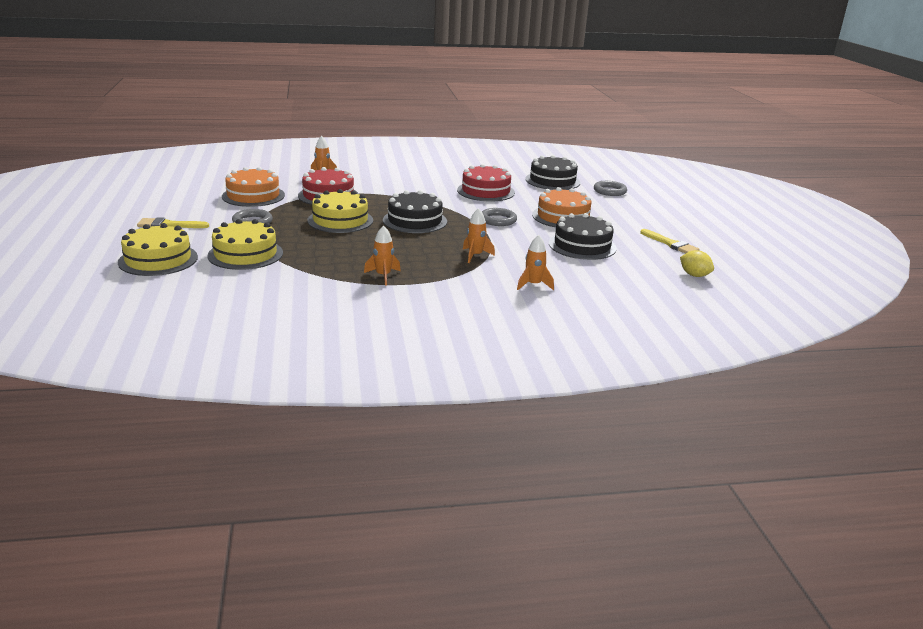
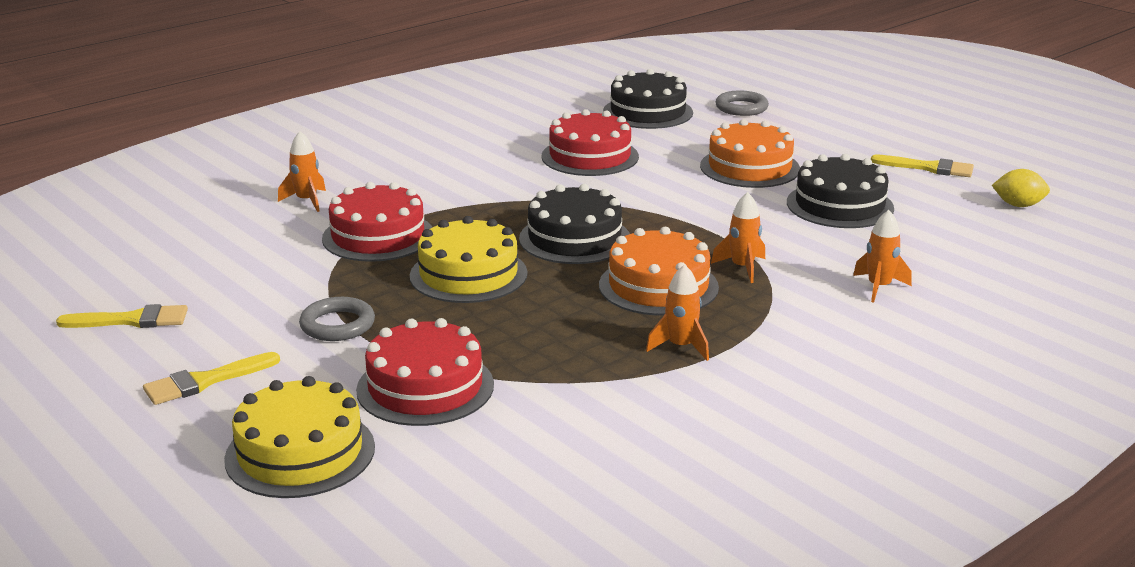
camera: 30 degrees left, 0 degrees up
yellow cake [207,219,283,270] -> red cake [356,318,494,426]
orange cake [222,167,285,207] -> orange cake moved to [599,227,719,316]
grey ring [482,208,517,226] -> none
none -> yellow brush [56,304,188,328]

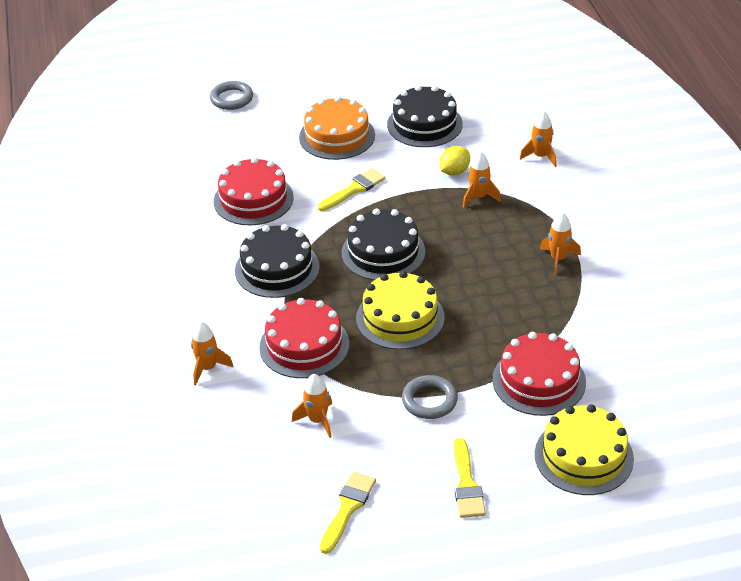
camera: 60 degrees left, 15 degrees up
orange cake [599,227,719,316] -> none
black cake [603,69,693,129] -> black cake moved to [235,224,320,298]
yellow brush [871,155,974,177] -> yellow brush moved to [318,168,385,211]
yellow lemon [992,169,1050,207] -> yellow lemon moved to [439,146,470,176]
none -> orange rocket [292,374,332,438]

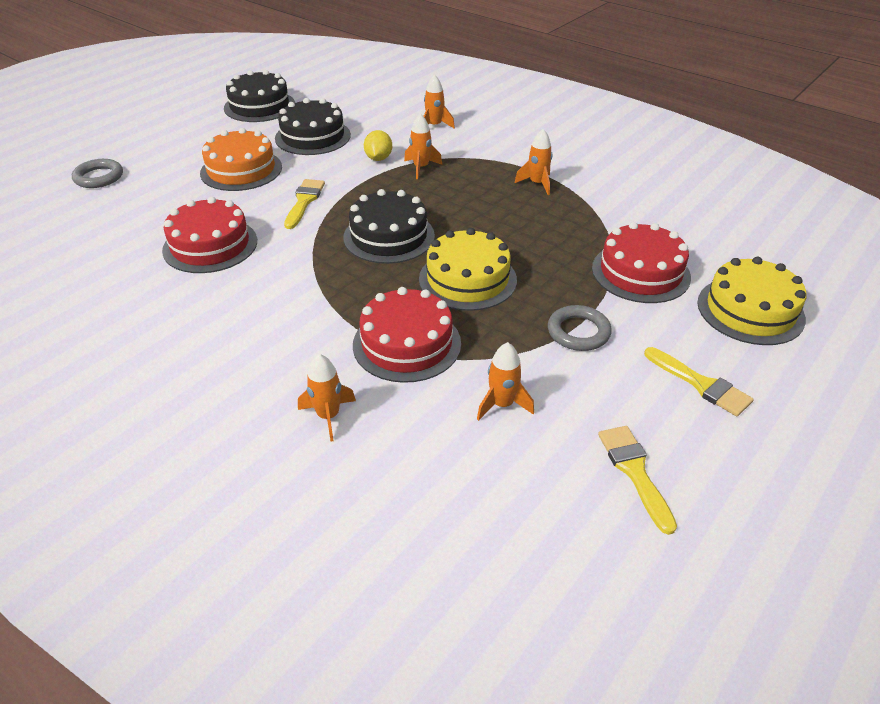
camera: 40 degrees left, 0 degrees up
black cake [235,224,320,298] -> black cake moved to [224,70,295,122]

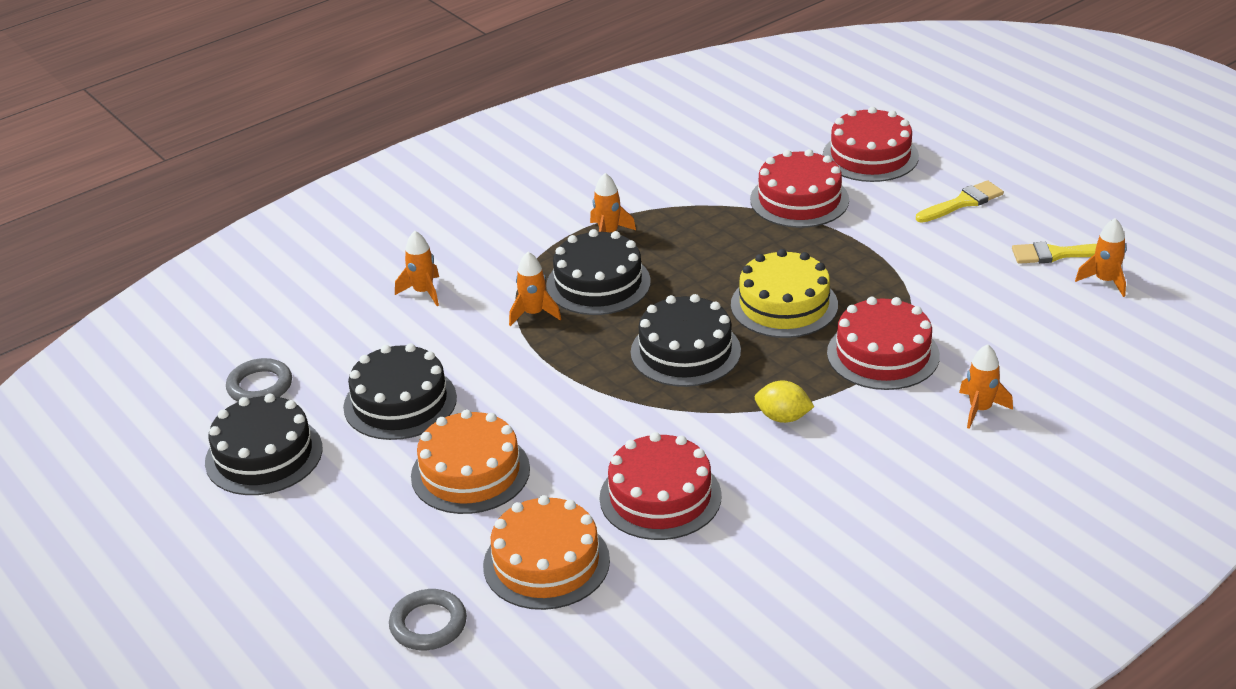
camera: 75 degrees left, 5 degrees down
yellow brush [284,179,325,229] -> none
yellow lemon [364,130,392,161] -> yellow lemon moved to [755,380,815,423]
orange rocket [477,342,534,421] -> orange rocket moved to [1075,218,1127,297]
grey ring [548,305,612,351] -> grey ring moved to [226,358,292,402]
yellow cake [697,257,806,345] -> red cake [823,107,919,182]
none -> orange cake [483,495,610,610]
none -> black cake [546,229,651,315]

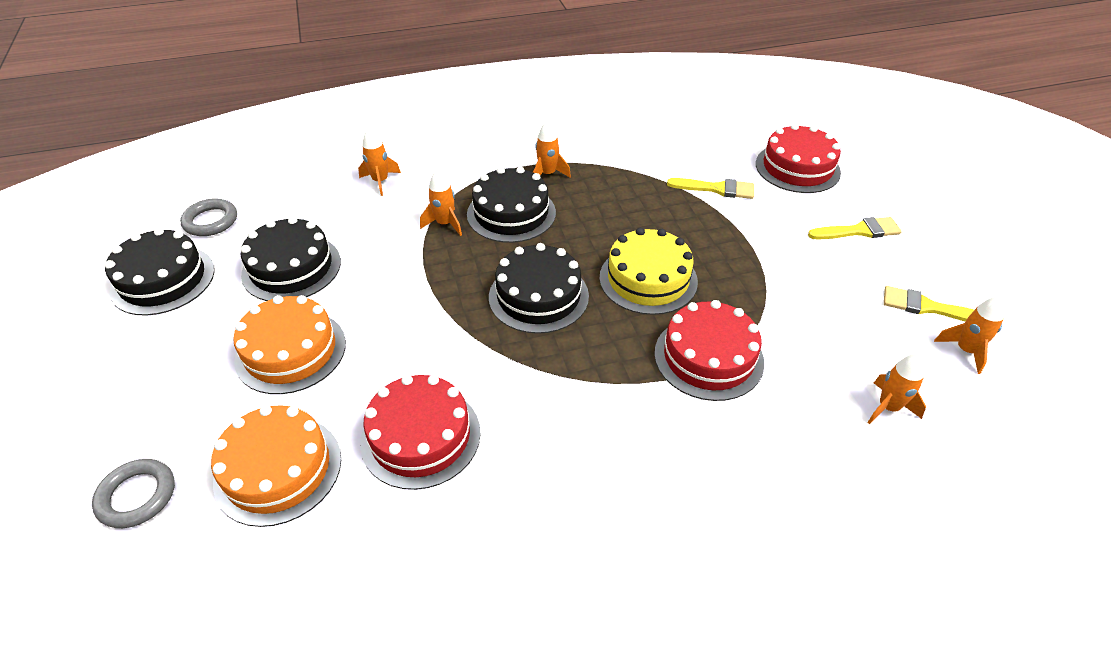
camera: 20 degrees right, 10 degrees up
red cake [750,149,849,228] -> yellow brush [667,178,754,199]
yellow lemon [755,380,815,423] -> none
orange rocket [959,344,1013,429] -> orange rocket moved to [867,354,926,425]

